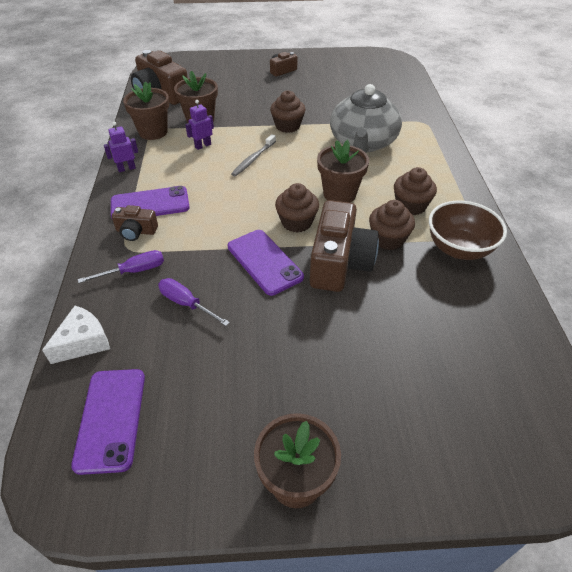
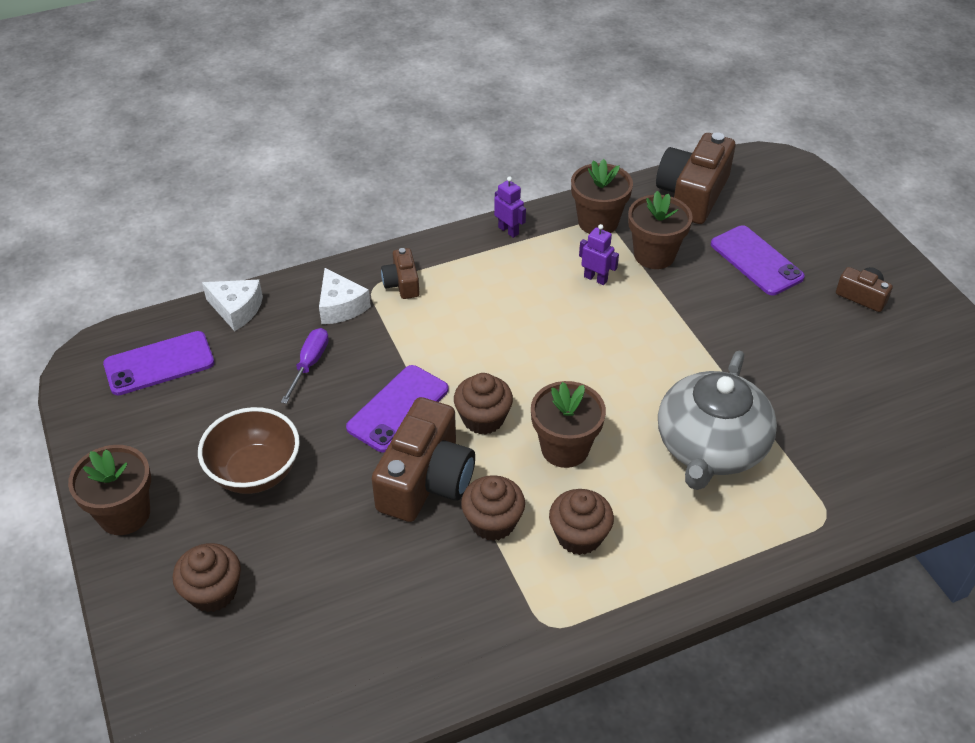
camera: 70 degrees right, 0 degrees up
purple screwdriver [78,250,164,283] -> white cheese [319,268,371,324]
purple phone [111,186,190,218] -> purple phone moved to [711,225,805,295]
grey toothbrush [231,134,276,177] -> none
brown cupcake [270,90,305,133] -> brown cupcake moved to [173,543,241,612]
brown camera [310,200,379,292] -> brown camera turned 60 degrees counterclockwise [372,397,475,522]
grey teapot [330,84,402,153] -> grey teapot turned 60 degrees counterclockwise [658,350,777,490]
brown bowl [429,201,507,260] -> brown bowl moved to [198,407,300,494]

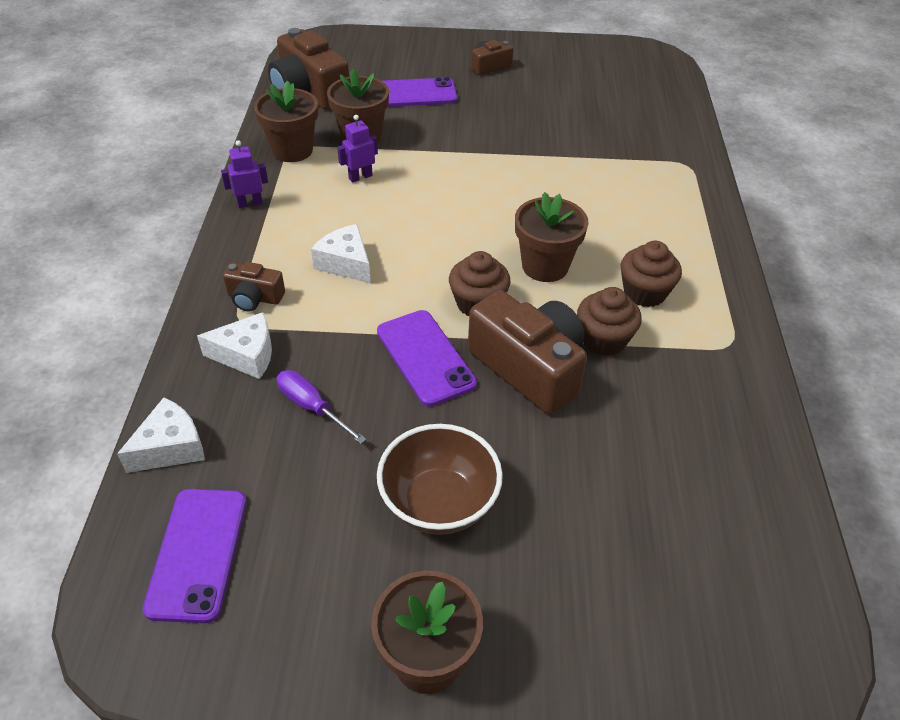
camera: 65 degrees left, 0 degrees up
brown cupcake [173,543,241,612] -> none
grey teapot [658,350,777,490] -> none
none -> white cheese [311,224,371,284]

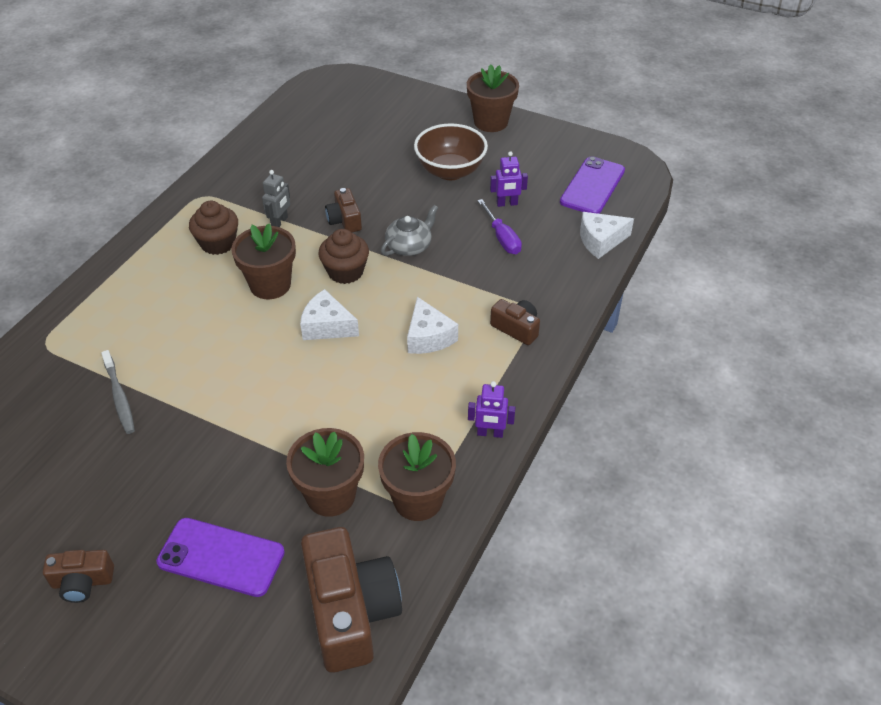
camera: 155 degrees left, 0 degrees up
white cheese [197,312,272,379] -> white cheese moved to [300,289,359,340]
purple robot [337,115,378,183] -> purple robot moved to [490,151,528,207]
purple phone [377,310,477,407] -> grey teapot [381,205,438,256]
brown camera [468,290,587,414] -> brown camera [325,188,362,232], size x0.50
brown cupcake [577,287,642,356] -> grey robot [262,170,290,227]
none -> grey toothbrush [101,350,135,434]

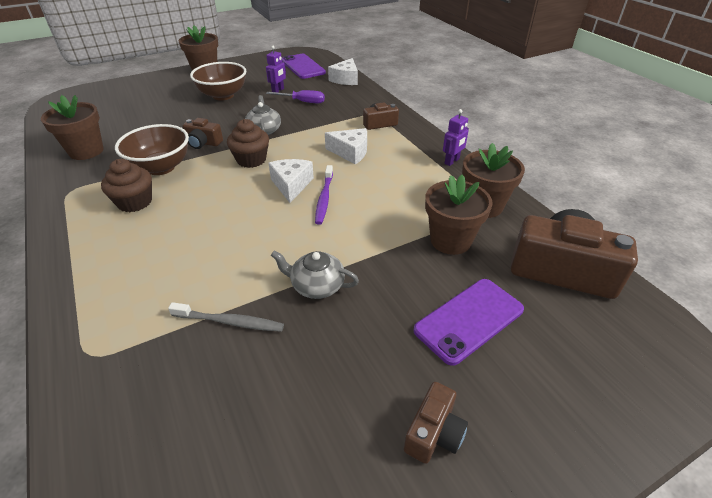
camera: 55 degrees left, 5 degrees down
brown flower pot [231,223,296,299] -> brown flower pot moved to [41,95,104,160]
grey robot [262,170,290,227] -> brown bowl [115,124,189,175]
white cheese [300,289,359,340] -> white cheese turned 120 degrees clockwise [269,159,314,203]
none -> grey teapot [271,251,359,299]
none -> purple toothbrush [315,165,333,225]

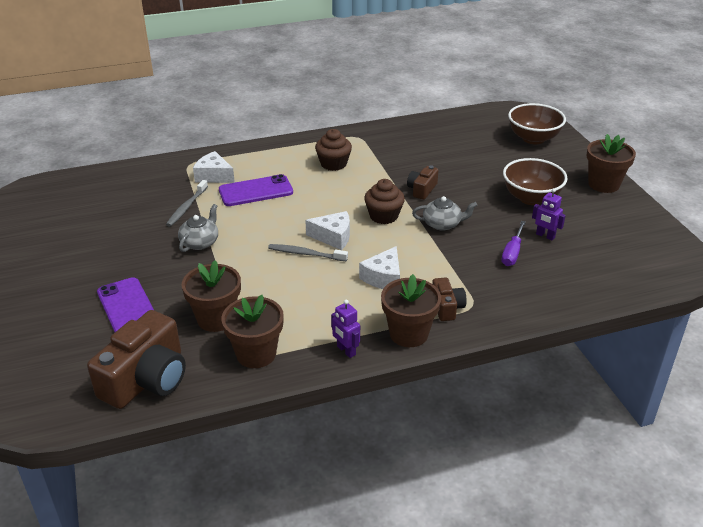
camera: 100 degrees right, 5 degrees down
brown flower pot [41,95,104,160] -> brown flower pot moved to [381,274,441,347]
brown bowl [115,124,189,175] -> brown bowl moved to [508,103,566,144]
purple phone [282,54,326,79] -> purple phone moved to [219,174,293,206]
purple toothbrush [315,165,333,225] -> grey toothbrush [268,244,348,261]
white cheese [328,58,358,85] -> white cheese moved to [193,151,235,183]
brown camera [404,382,468,464] -> none

